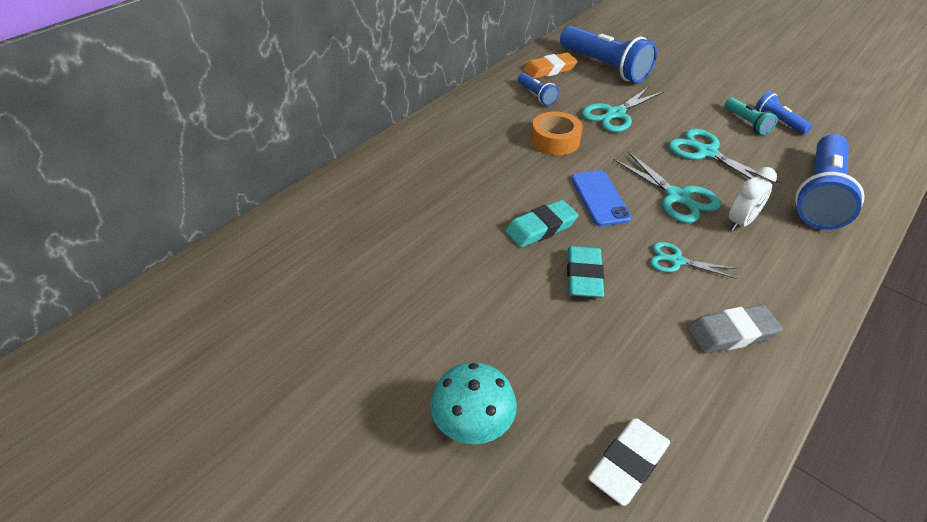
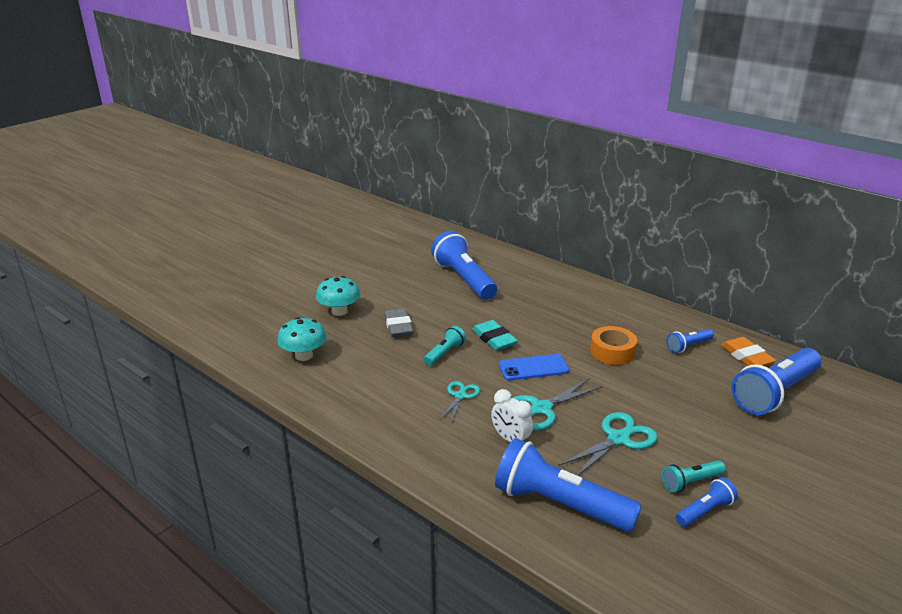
camera: 90 degrees right, 15 degrees down
turquoise eraser [567,246,604,298] -> turquoise flashlight [424,326,466,366]
turquoise scissors [582,86,664,132] -> none
white eraser [588,418,670,506] -> turquoise mushroom [277,317,327,361]
grey eraser [687,305,782,354] -> grey eraser moved to [384,309,414,337]
none -> blue flashlight [431,231,497,300]

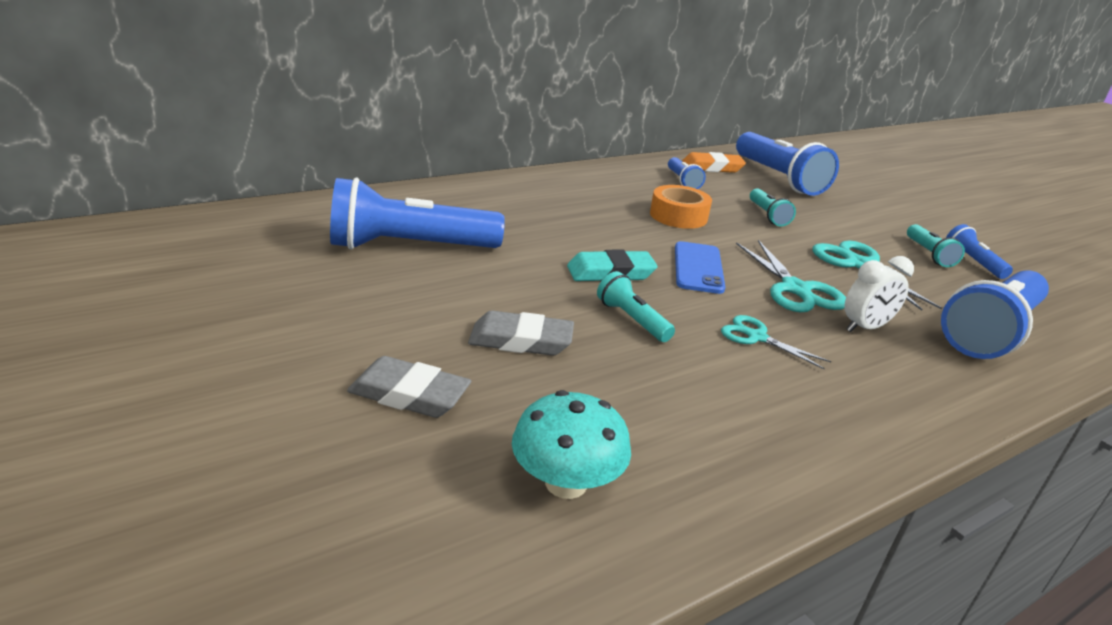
camera: 75 degrees left, 0 degrees up
turquoise mushroom [316,276,360,316] -> grey eraser [347,356,471,418]
none -> turquoise flashlight [750,188,796,226]

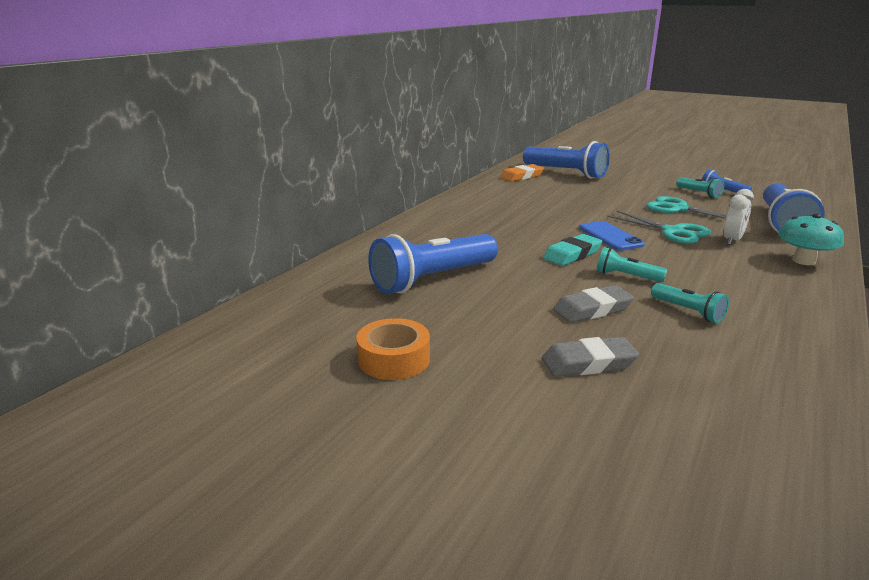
camera: 25 degrees left, 5 degrees down
turquoise mushroom [512,390,631,499] -> turquoise mushroom moved to [778,214,844,265]
orange tape [650,185,712,229] -> orange tape moved to [356,318,430,380]
blue flashlight [668,157,706,189] -> none
turquoise scissors [721,315,831,369] -> none
turquoise flashlight [750,188,796,226] -> turquoise flashlight moved to [651,283,729,323]

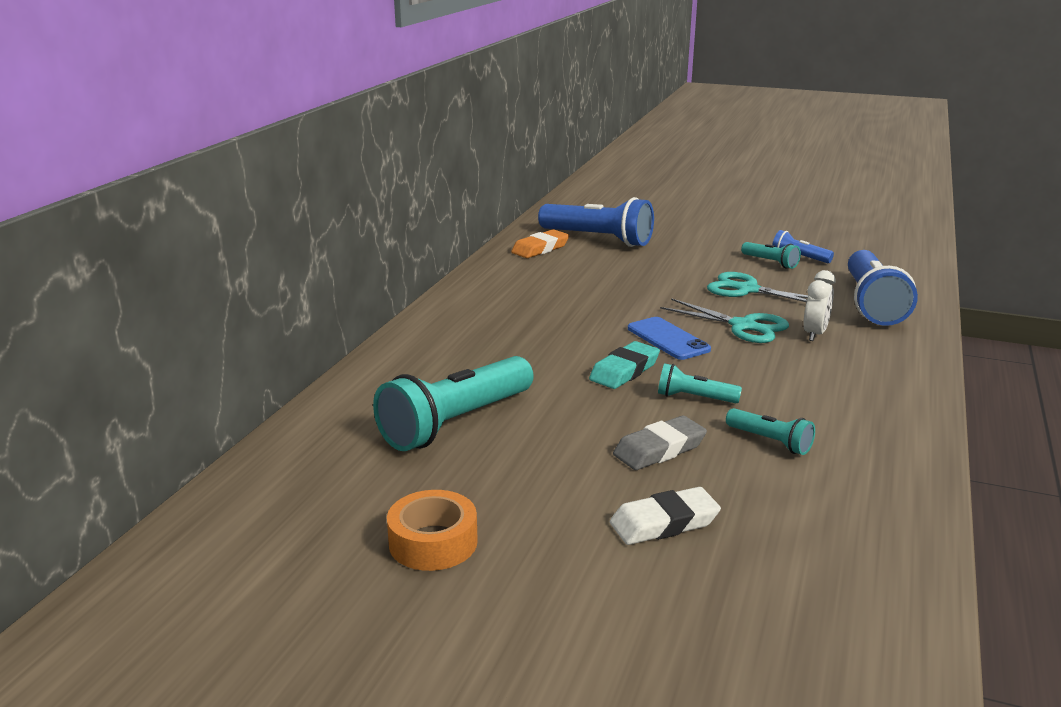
camera: 10 degrees left, 0 degrees up
blue flashlight [368,234,498,294] -> turquoise flashlight [373,356,533,451]
grey eraser [542,337,639,377] -> white eraser [610,487,721,545]
turquoise mushroom [778,214,844,265] -> none

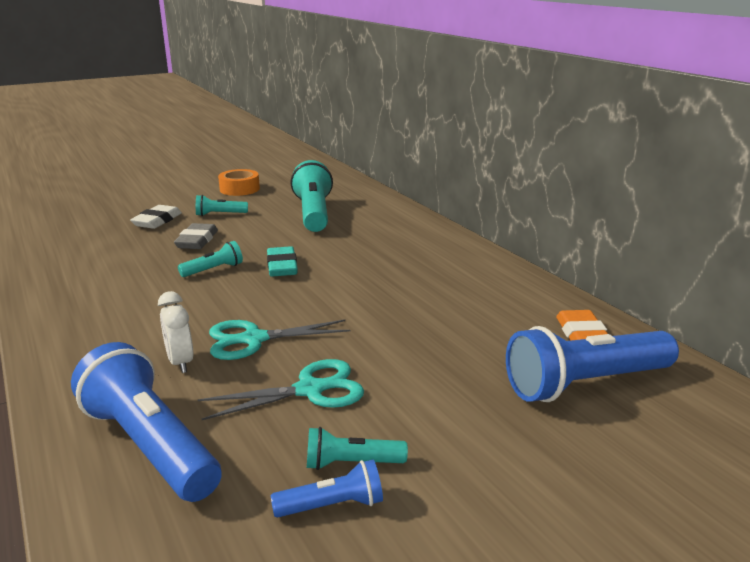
camera: 130 degrees right, 0 degrees up
blue phone [628,317,711,360] -> none
turquoise flashlight [726,408,815,455] -> turquoise flashlight moved to [196,195,248,216]

